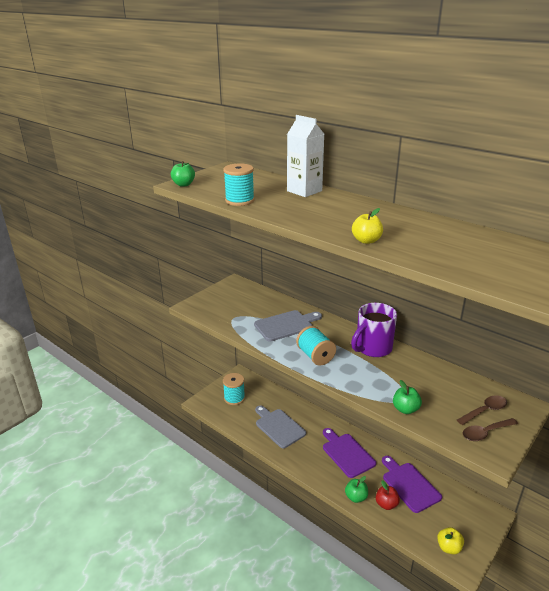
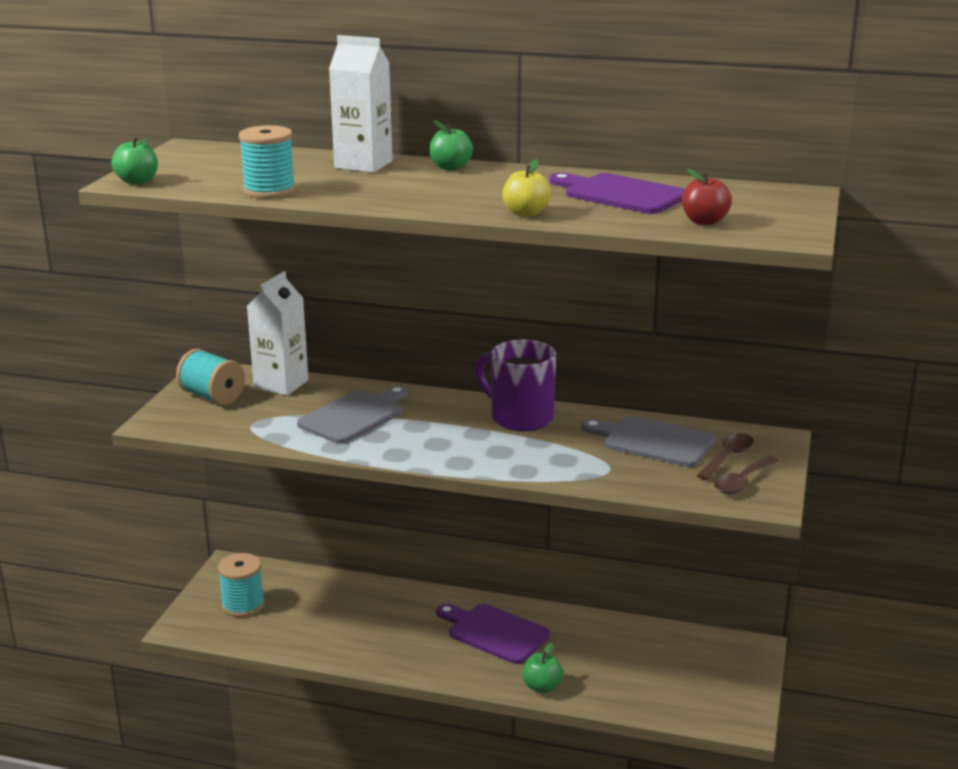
camera: 25 degrees left, 5 degrees down
grey cutting board [255,406,306,448] -> grey cutting board moved to [581,416,715,467]
turquoise spool [296,326,336,366] -> turquoise spool moved to [176,349,245,405]
purple mug [351,303,397,357] -> purple mug turned 105 degrees clockwise [475,340,556,432]
red apple [376,480,400,510] -> red apple moved to [682,168,732,225]
purple cutting board [382,456,442,513] -> purple cutting board moved to [549,173,685,214]
green apple [393,380,422,414] -> green apple moved to [429,120,473,170]
yellow apple [437,527,464,554] -> none
none -> white carton [247,271,308,396]

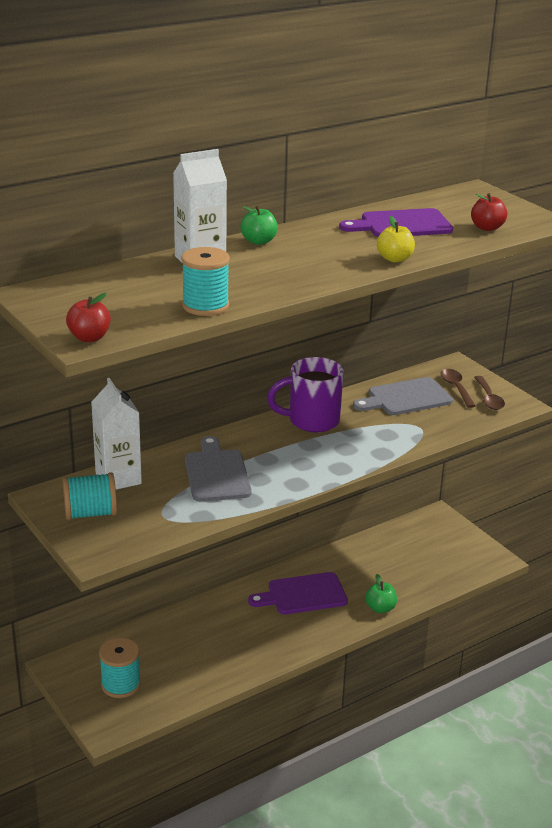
camera: 50 degrees left, 5 degrees up
green apple [111,137,158,185] -> red apple [66,293,111,342]

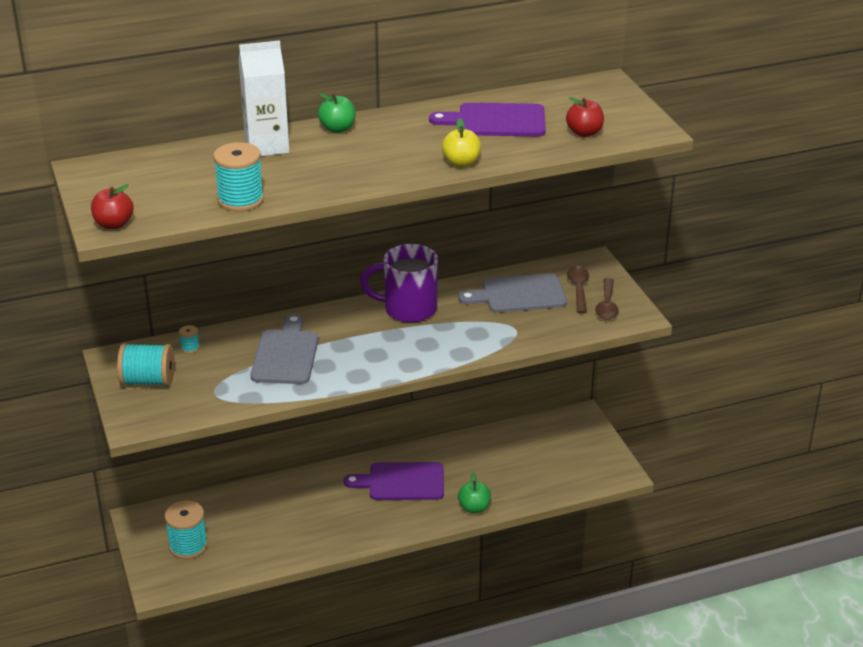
camera: 15 degrees right, 5 degrees up
white carton [91,378,142,490] -> turquoise spool [179,325,200,353]

